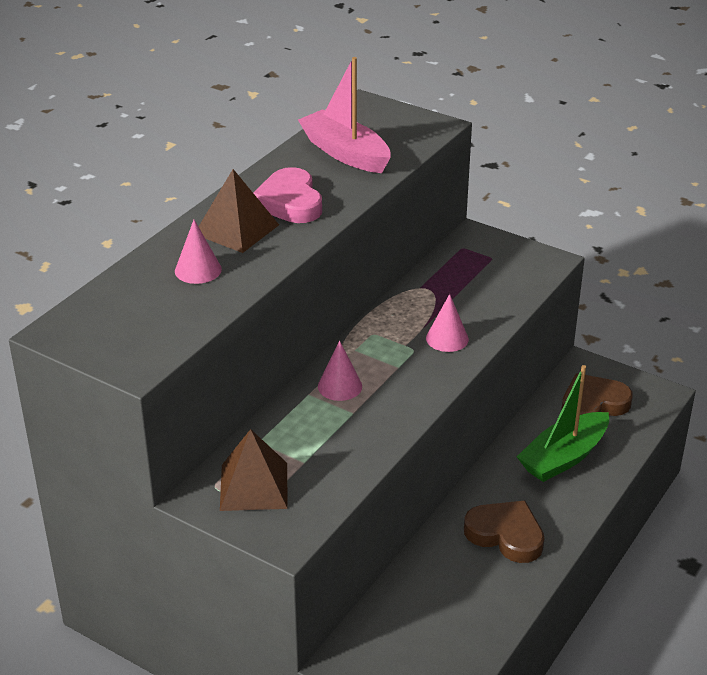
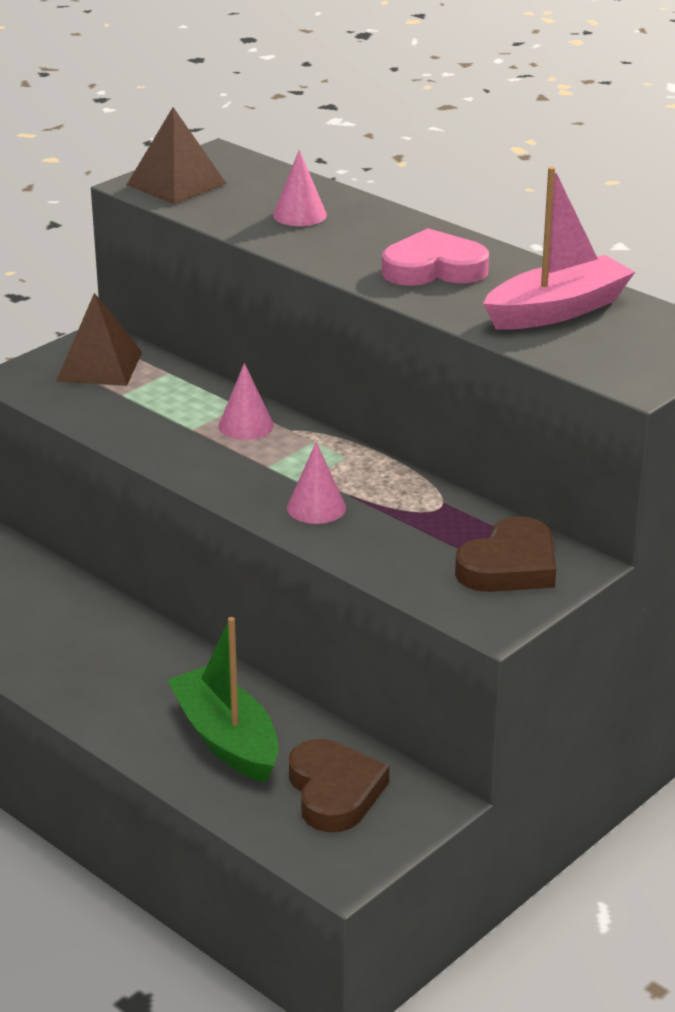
camera: 100 degrees right, 5 degrees down
brown pyramid [198,169,279,253] -> brown pyramid moved to [127,107,227,205]
brown heart [464,500,545,563] -> brown heart moved to [455,516,556,592]

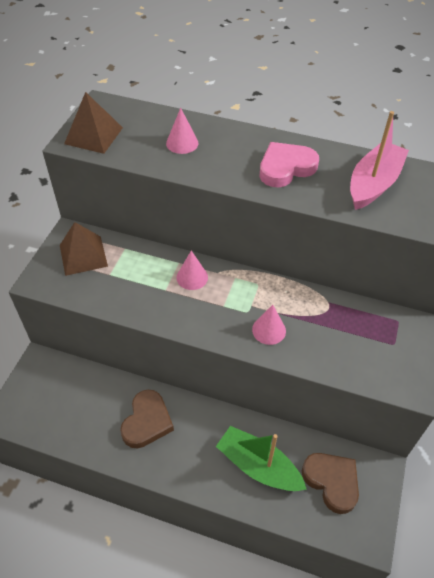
camera: 25 degrees left, 20 degrees up
brown heart [455,516,556,592] -> brown heart moved to [120,390,174,448]

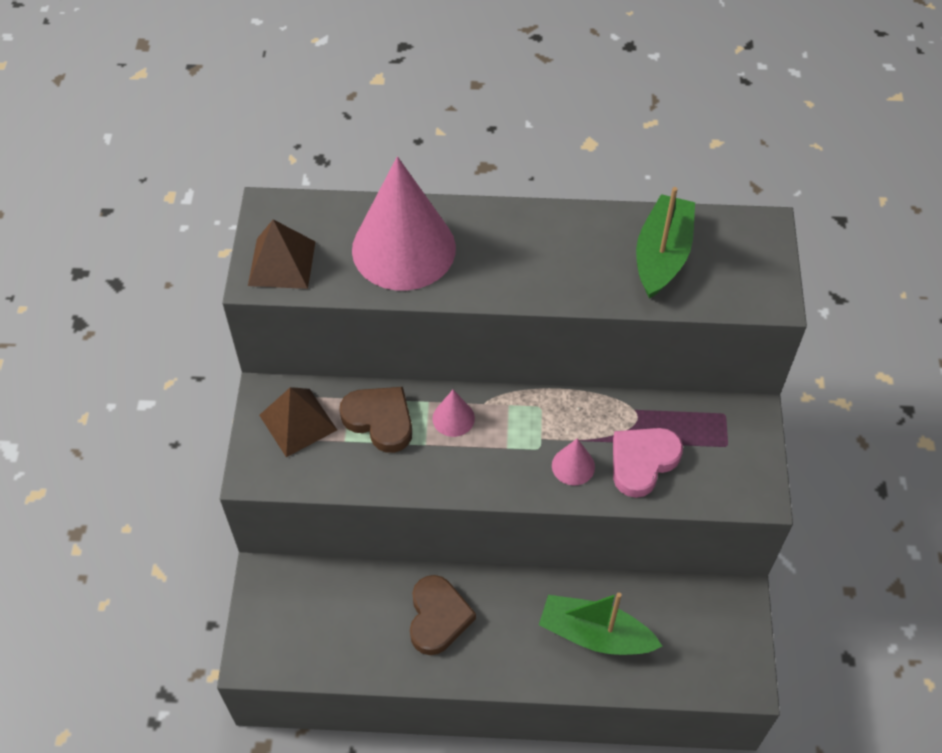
camera: 15 degrees left, 5 degrees up
pink cone [166,108,198,154] -> pink cone [352,156,456,291], size x2.38
pink heart [260,142,319,187] -> pink heart moved to [613,428,683,498]
brown heart [302,453,359,514] -> brown heart moved to [339,387,412,453]
pink boat [350,111,409,210] -> green boat [636,187,695,299]

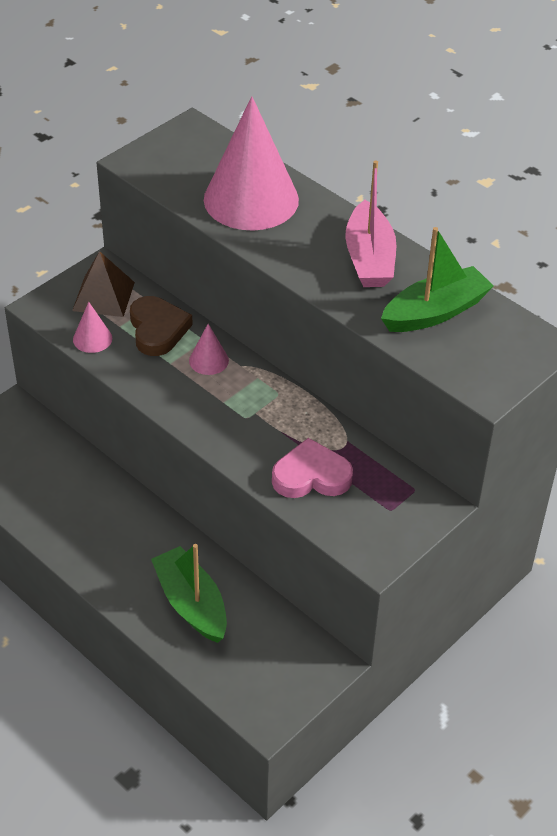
camera: 40 degrees right, 10 degrees down
brown pyramid [248,219,316,289] -> none
brown heart [410,575,476,655] -> none
pink cone [552,438,595,485] -> pink cone moved to [73,302,112,353]
none -> pink boat [345,160,396,287]

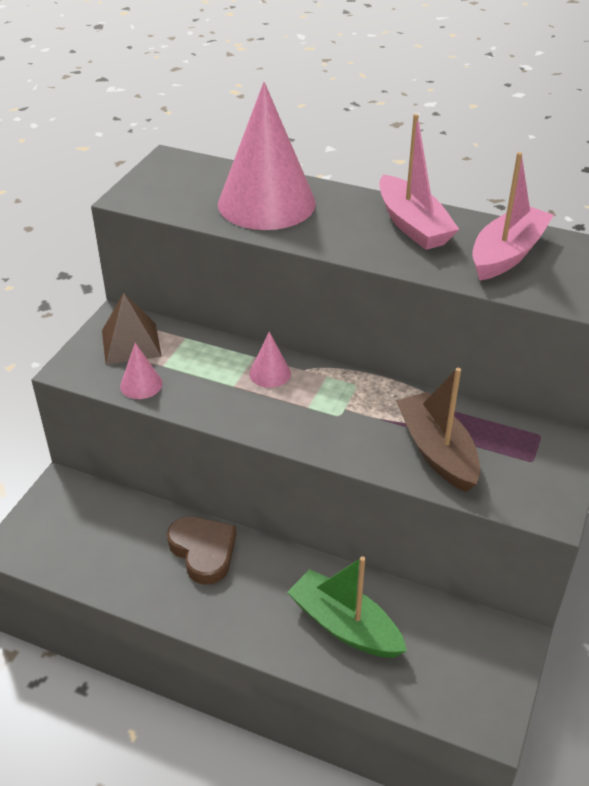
camera: 20 degrees left, 5 degrees down
brown heart [130,296,193,356] -> brown heart moved to [167,517,236,585]
pink heart [272,438,353,498] -> brown boat [396,368,480,492]
green boat [381,227,494,332] -> pink boat [472,152,554,281]

